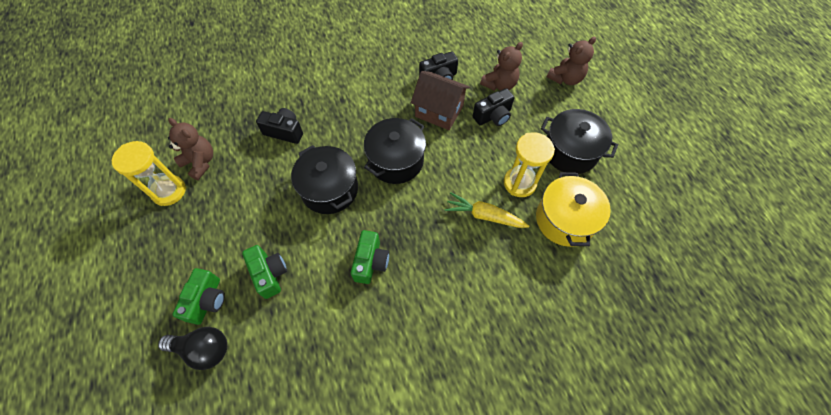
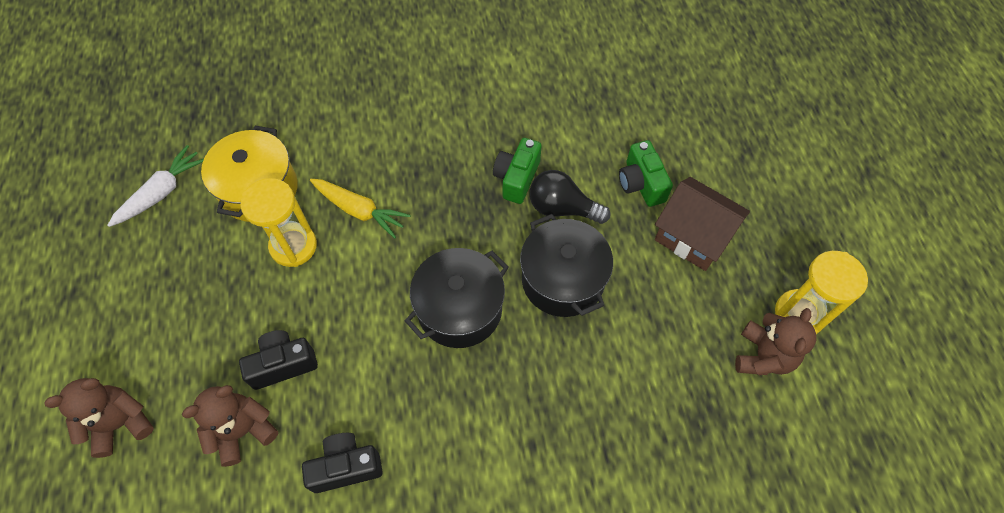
camera: 170 degrees left, 0 degrees up
black light bulb [158,327,227,370] -> black light bulb moved to [530,170,610,224]
brown teddy bear [168,118,213,180] -> brown teddy bear turned 120 degrees counterclockwise [735,308,816,376]
green camera [172,268,225,325] -> none
black camera [256,108,303,144] -> none
brown house [411,71,470,130] -> brown house moved to [655,177,750,271]
black pot [541,109,618,174] -> none
none -> white carrot [108,145,204,227]

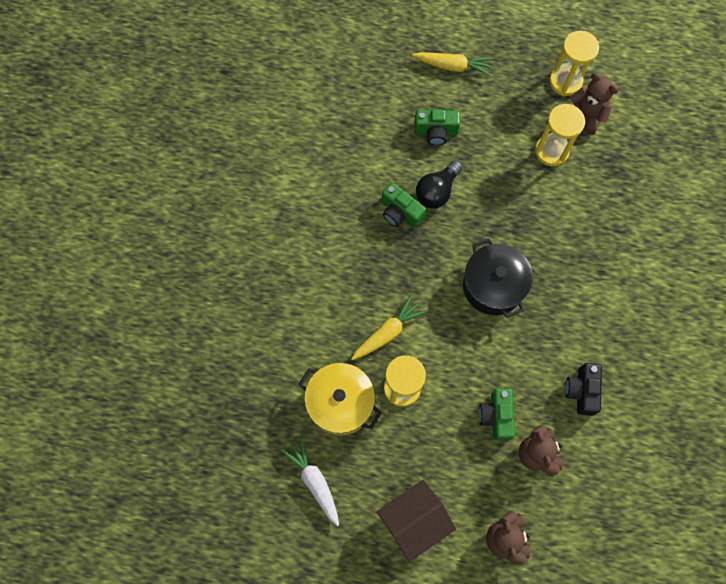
camera: 70 degrees left, 10 degrees up
black camera [239,330,318,390] -> green camera [479,388,515,441]
black pot [520,214,613,317] -> none
brown house [655,177,750,271] -> brown house moved to [377,480,456,562]
none -> yellow carrot [412,52,493,76]
none -> yellow hourglass [535,104,585,166]

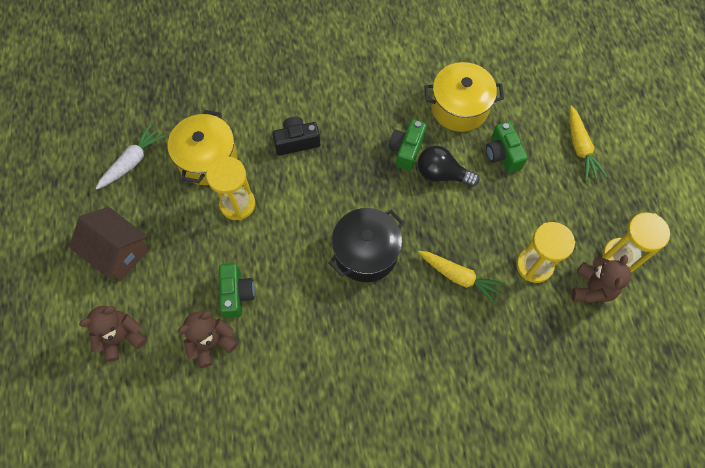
camera: 70 degrees right, 5 degrees down
yellow carrot [351,295,427,360] -> yellow carrot moved to [418,251,506,304]
green camera [479,388,515,441] -> green camera turned 105 degrees clockwise [219,263,255,318]
black camera [565,363,602,416] -> black camera moved to [272,116,320,155]
none -> yellow pot [424,62,504,132]

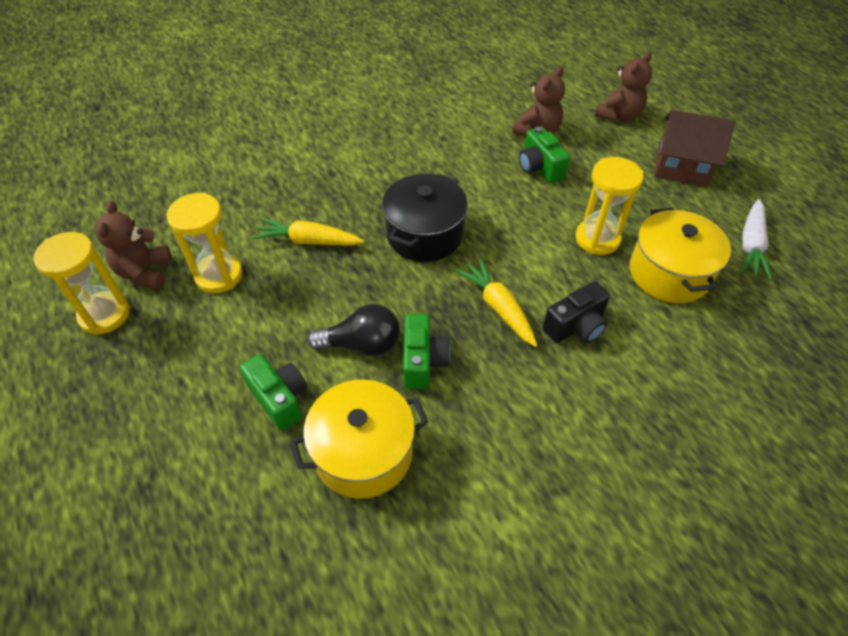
camera: 160 degrees right, 15 degrees down
yellow carrot [569,106,608,181] -> yellow carrot moved to [456,258,537,347]

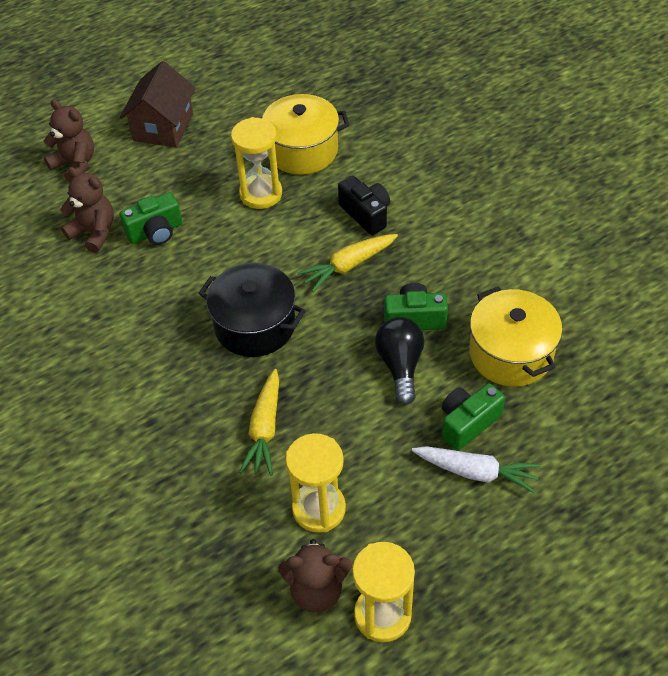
camera: 90 degrees left, 0 degrees up
white carrot [740,199,772,280] -> white carrot moved to [412,446,541,494]

